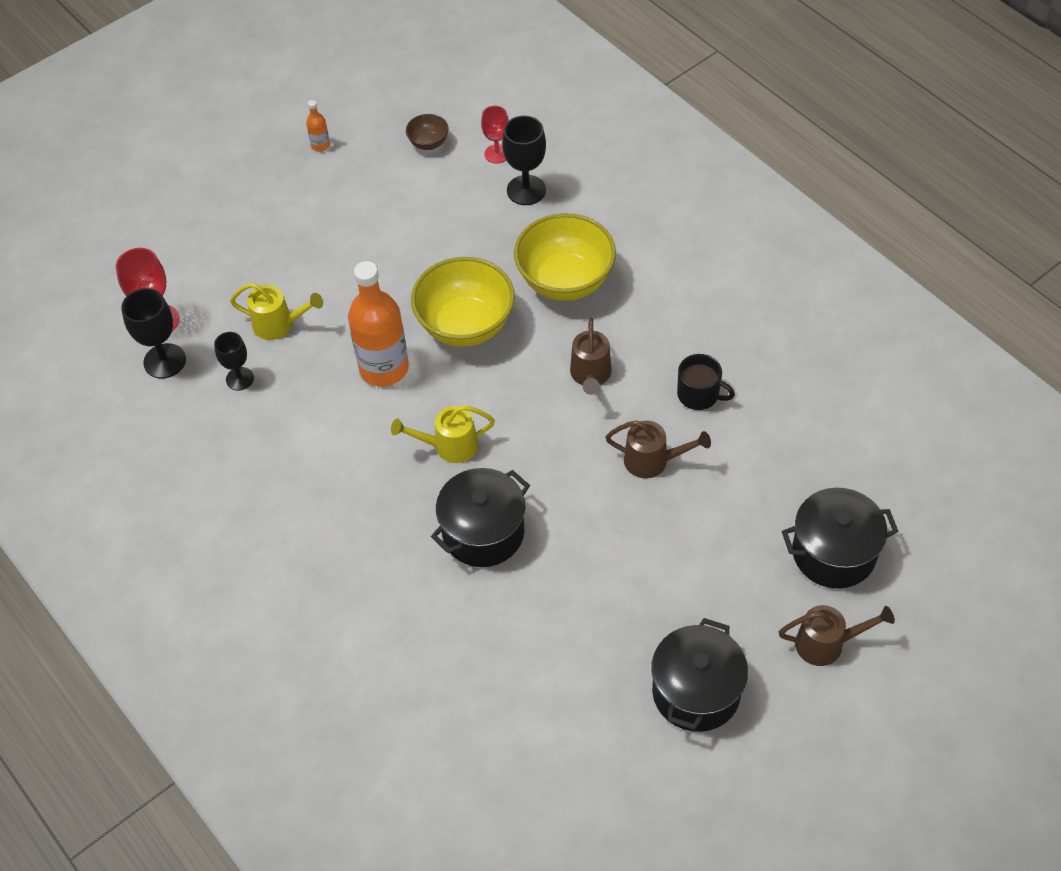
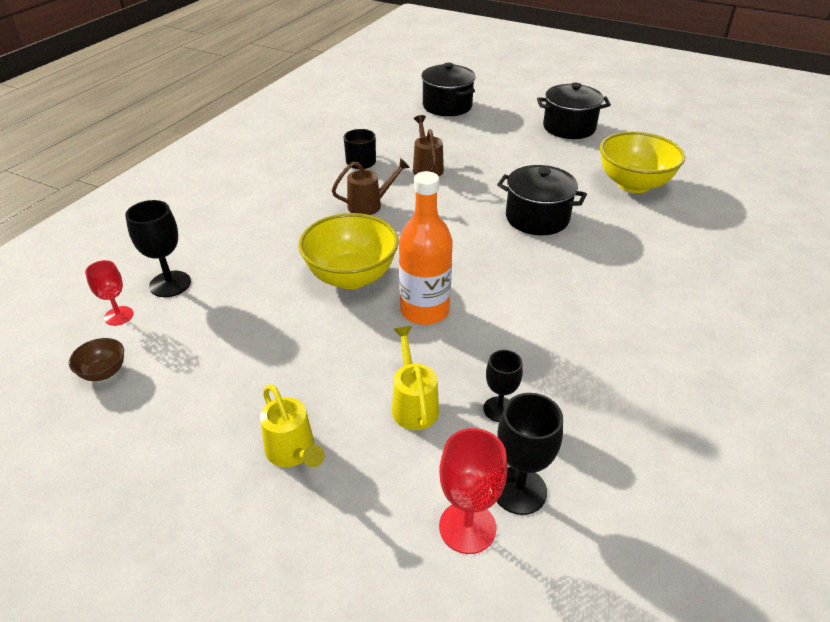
camera: 115 degrees left, 15 degrees down
orange bottle [306,100,330,152] -> none
yellow watering can [391,405,495,463] -> yellow watering can moved to [260,384,324,468]
yellow bowl [514,213,616,301] -> yellow bowl moved to [600,132,685,193]
brown watering can [779,605,895,666] -> none

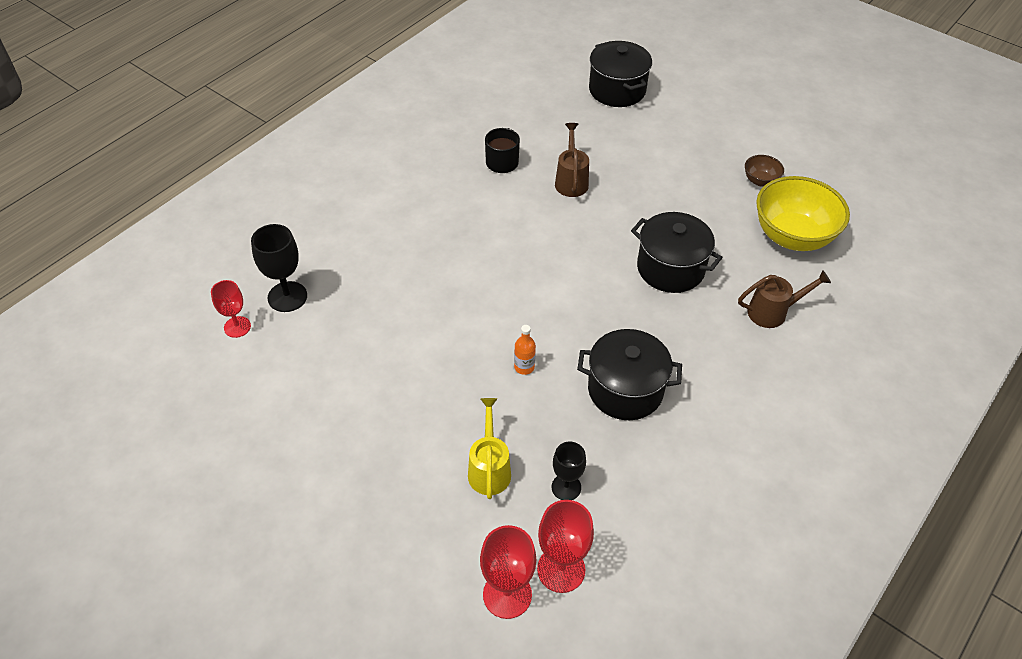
camera: 10 degrees right, 10 degrees up
brown bowl [69,338,124,381] -> brown bowl moved to [745,155,784,187]
yellow watering can [260,384,324,468] -> none
yellow bowl [298,213,399,289] -> none
brown watering can [332,158,410,215] -> brown watering can moved to [738,270,831,328]
orange bottle [399,171,453,325] -> orange bottle [514,325,536,375], size x0.42
black goblet [496,393,563,515] -> red goblet [537,500,594,593]
black pot [537,83,611,139] -> black pot moved to [577,329,682,420]

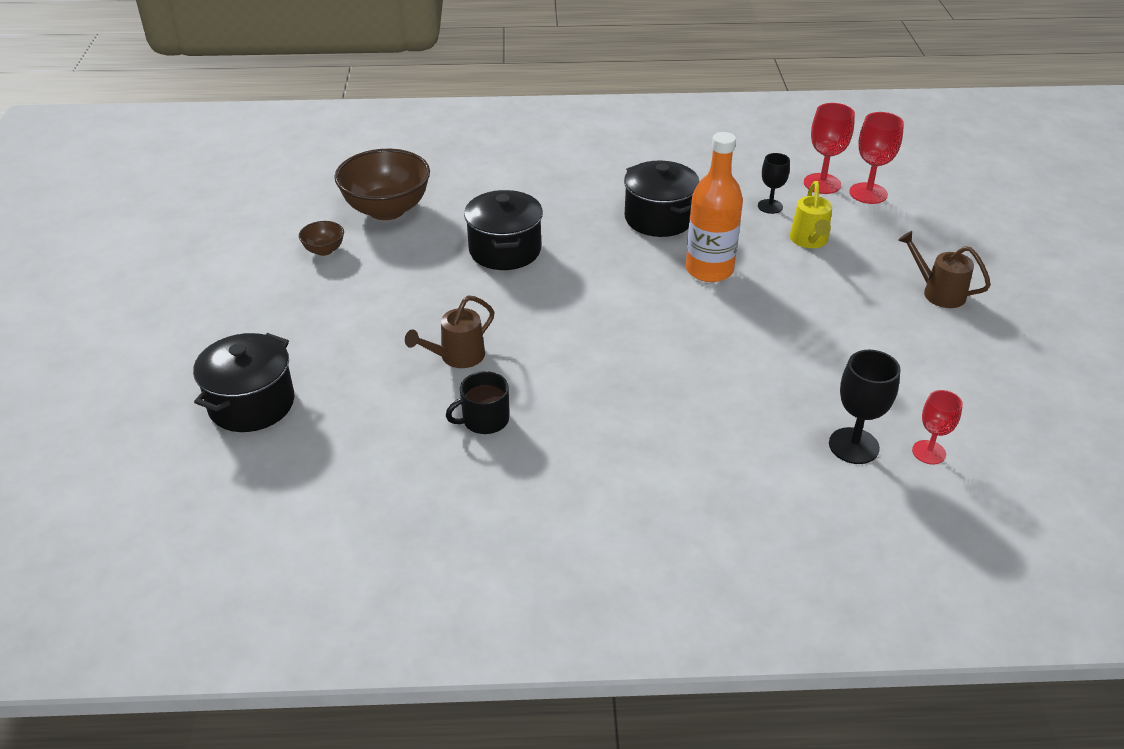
camera: 130 degrees left, 10 degrees down
yellow watering can [468,398,511,499] -> yellow watering can turned 45 degrees counterclockwise [790,181,832,248]
orange bottle [514,325,536,375] -> orange bottle [686,132,743,282], size x2.37
brown watering can [738,270,831,328] -> brown watering can moved to [898,231,991,308]
yellow bowl [756,176,850,251] -> brown bowl [334,149,430,220]

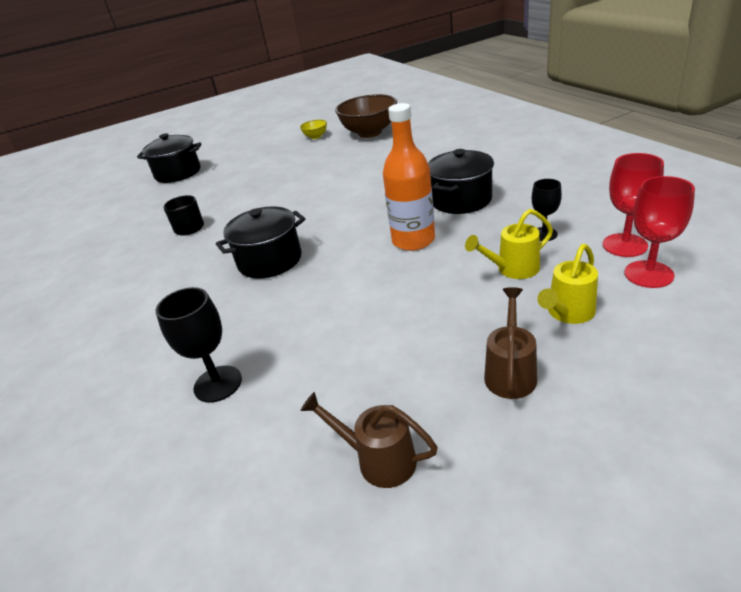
camera: 70 degrees right, 5 degrees down
brown bowl [299,221,344,256] -> yellow bowl [300,120,327,139]
brown watering can [405,296,495,368] -> brown watering can moved to [300,392,438,488]
black pot [464,190,543,270] -> black pot moved to [216,206,305,279]
red goblet [912,390,963,464] -> none
none -> yellow watering can [537,244,598,324]

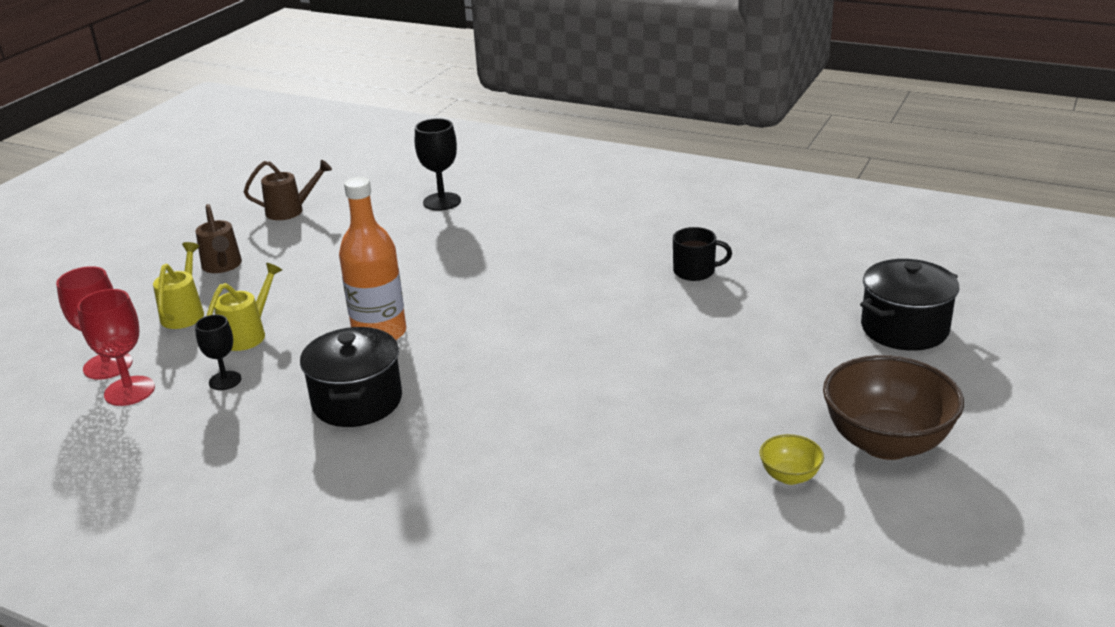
camera: 140 degrees right, 5 degrees down
black pot [216,206,305,279] -> none
brown bowl [335,94,397,138] -> brown bowl moved to [823,355,964,460]

